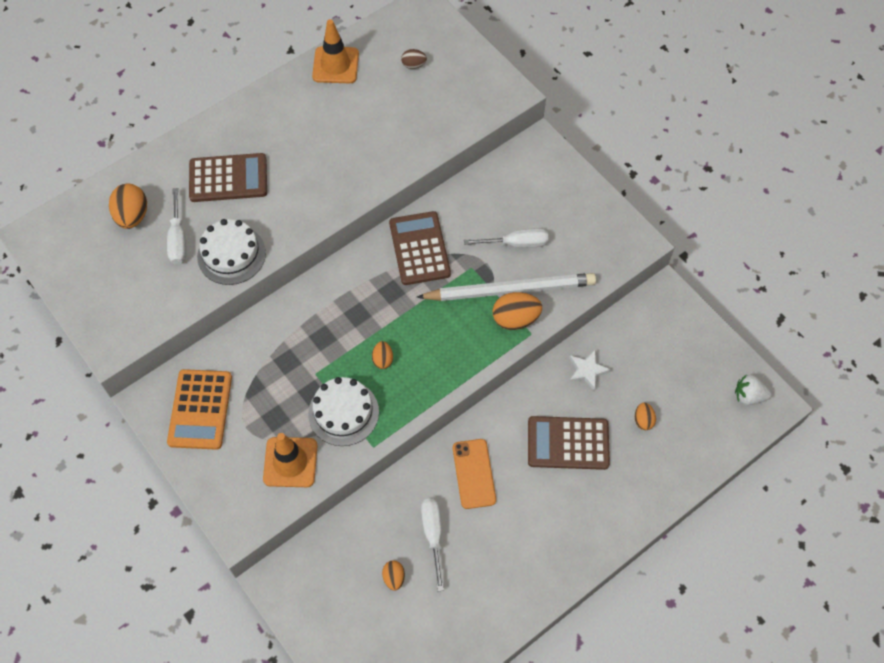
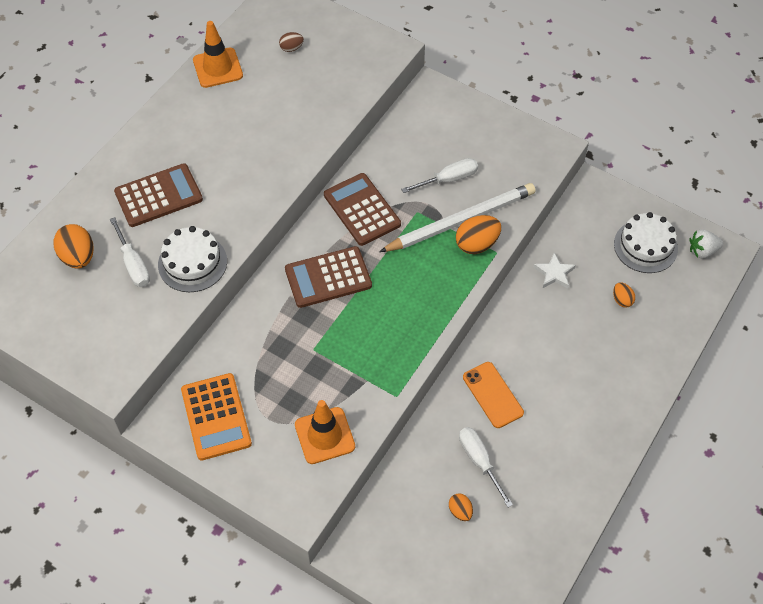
camera: 20 degrees left, 5 degrees down
white cake [308,377,379,446] -> white cake moved to [614,212,678,273]
orange egg [372,341,393,369] -> none
brown calculator [528,416,610,470] -> brown calculator moved to [285,246,372,308]

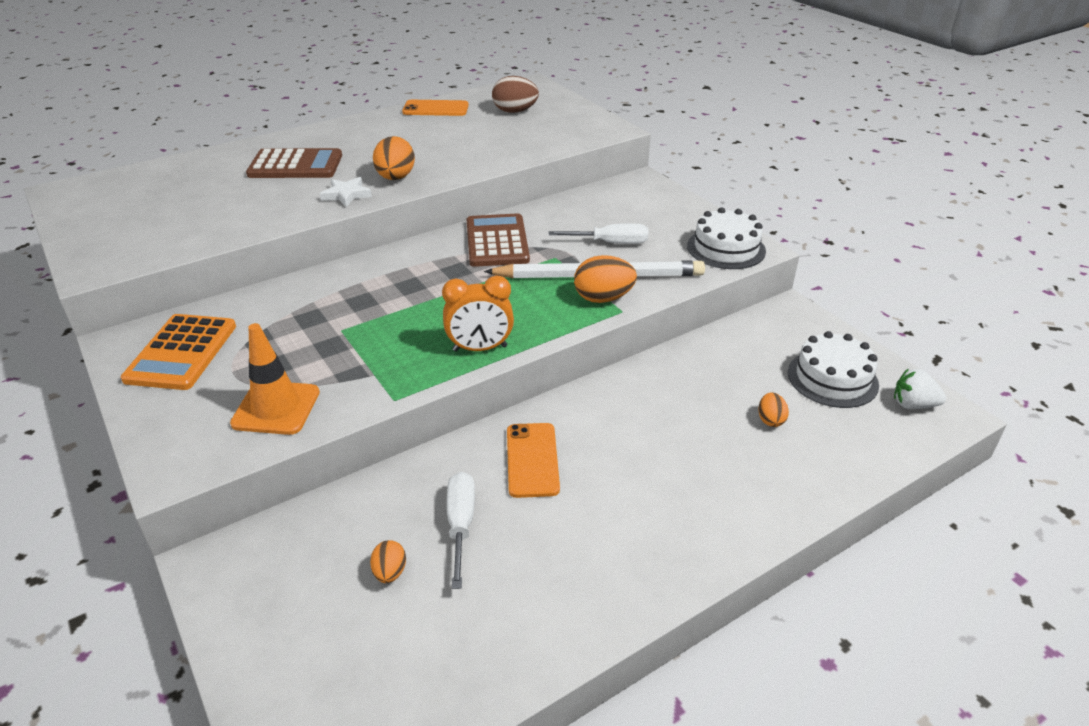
camera: 25 degrees right, 20 degrees down
orange egg [54,224,94,269] -> orange egg moved to [373,136,415,180]
white screwdriver [110,217,150,287] -> none
white cake [158,226,227,292] -> white cake moved to [687,207,766,269]
orange traffic cone [193,21,243,88] -> orange phone [402,100,469,116]
brown egg [279,32,304,52] -> brown egg [492,76,539,113], size x1.78
brown calculator [285,246,372,308] -> none
white star [533,252,576,289] -> white star moved to [320,177,372,207]
none -> orange clock [442,276,514,351]

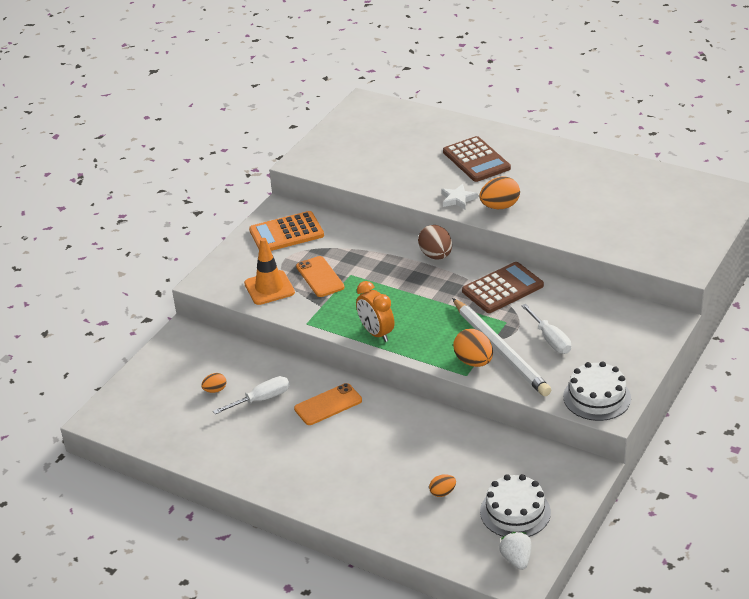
camera: 65 degrees right, 0 degrees up
orange phone [402,100,469,116] -> orange phone moved to [296,256,345,297]
brown egg [492,76,539,113] -> brown egg moved to [418,225,452,260]

